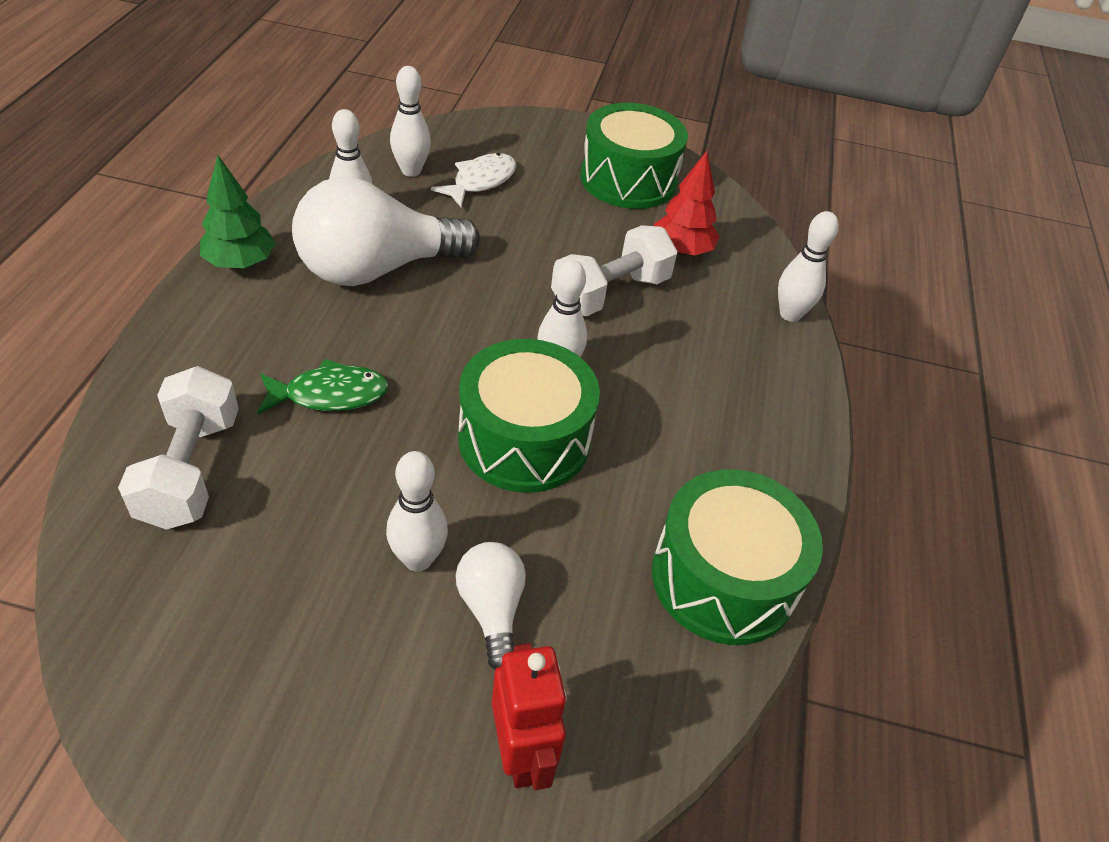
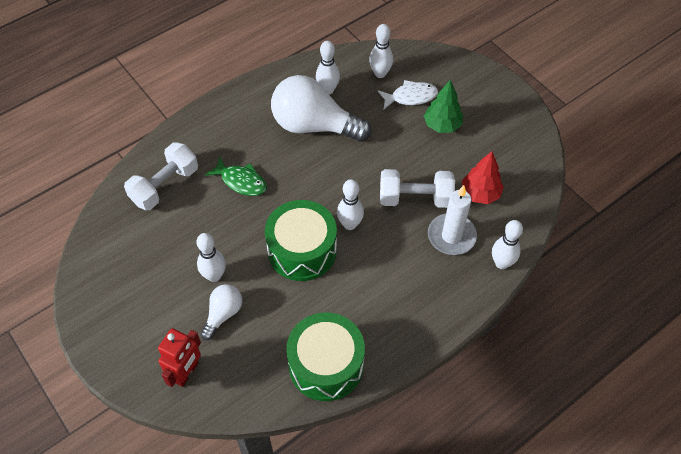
camera: 45 degrees right, 10 degrees up
green tree [200,155,276,269] -> green tree moved to [424,80,463,133]
green drum [580,103,688,209] -> none
none -> white candle [428,185,477,255]

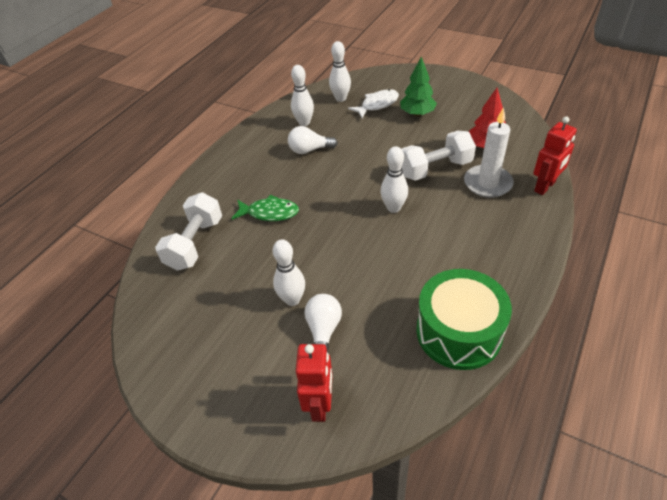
camera: 20 degrees left, 10 degrees down
green drum [265,200,337,281] -> none
white light bulb [271,75,371,142] -> white light bulb [288,126,338,154], size x0.50
white bowling pin [492,220,523,269] -> red robot [533,116,577,195]

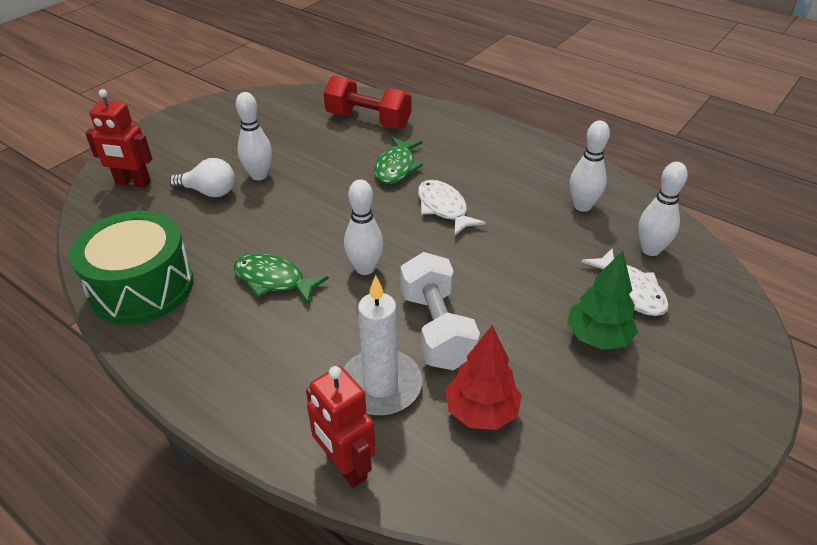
camera: 95 degrees right, 5 degrees down
white dumbbell [155,192,222,271] -> red dumbbell [324,75,412,129]
white light bulb [288,126,338,154] -> none
none -> green fish [234,253,329,304]
none -> white fish [418,180,486,236]

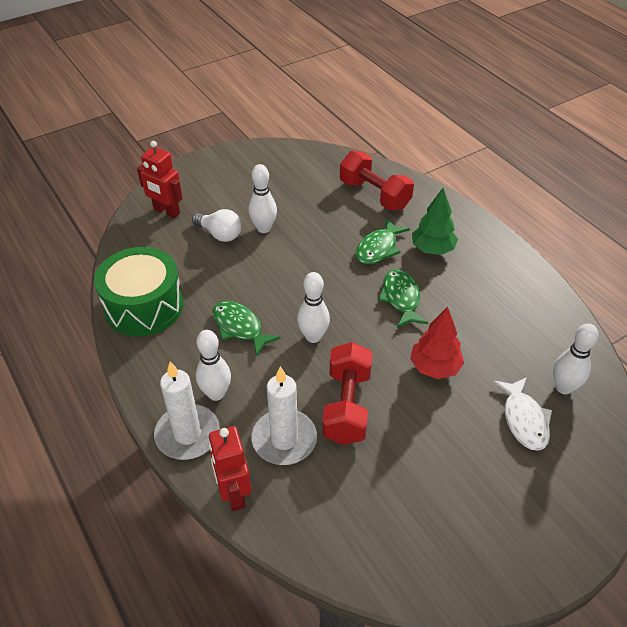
camera: 20 degrees right, 5 degrees up
white dumbbell [400,252,480,370] -> red dumbbell [322,342,372,445]
white fish [418,180,486,236] -> green fish [378,269,428,328]
red tree [445,325,522,430] -> red tree moved to [410,307,464,379]
green tree [567,250,638,350] -> green tree moved to [412,188,458,255]
white bowling pin [570,121,610,212] -> white bowling pin moved to [196,330,231,401]
none -> white candle [154,361,220,460]

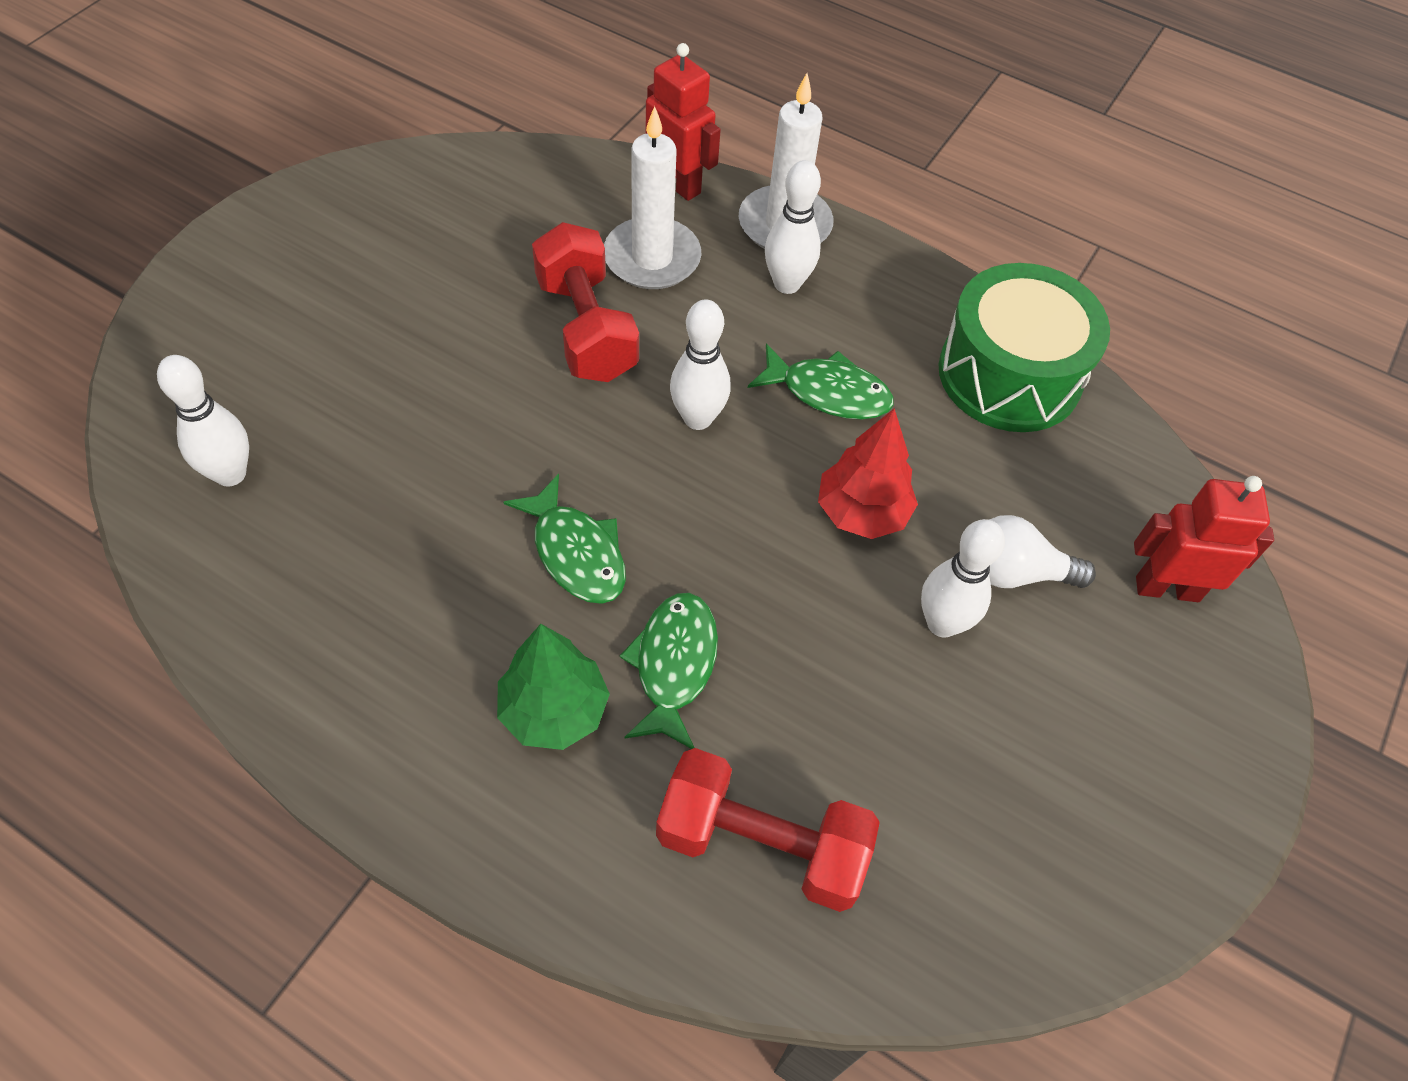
camera: 150 degrees right, 10 degrees up
red tree [410,307,464,379] -> red tree moved to [818,408,918,539]
white fish [493,377,552,451] -> none

